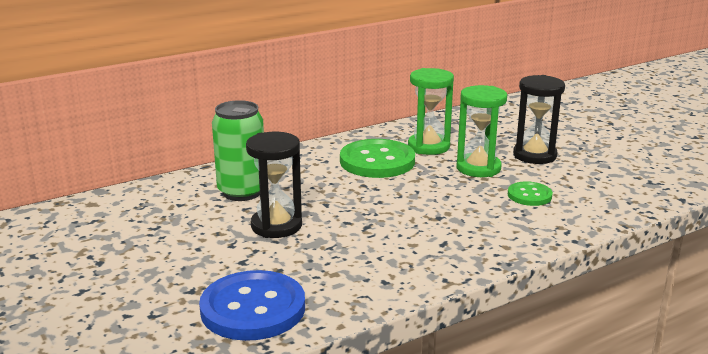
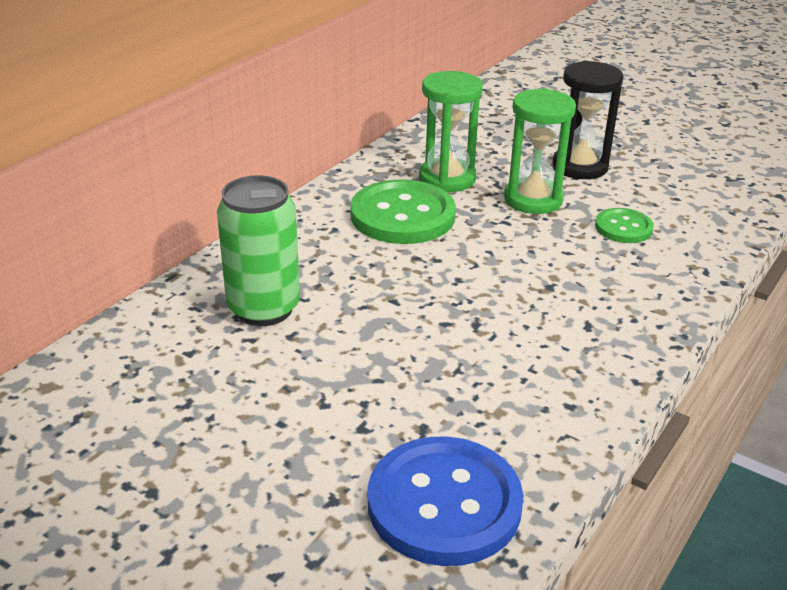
camera: 25 degrees left, 10 degrees up
black hourglass [246,132,302,238] -> none

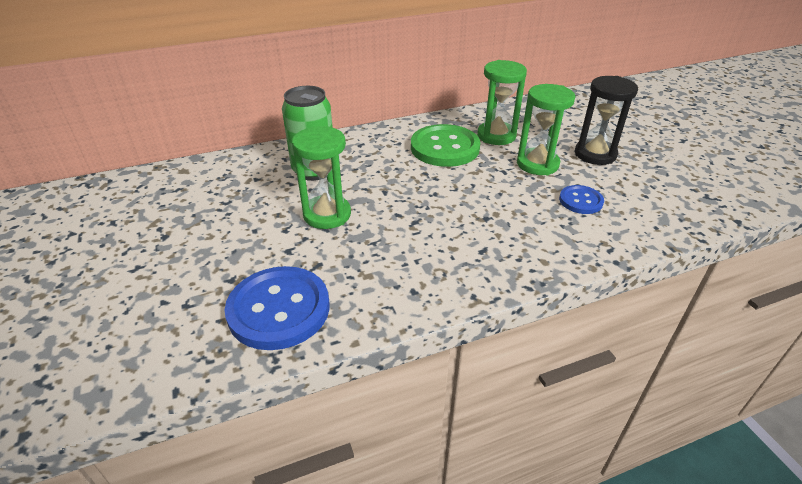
camera: 35 degrees right, 5 degrees up
green button [595,208,654,243] -> blue button [559,185,604,214]
none -> green hourglass [292,126,351,229]

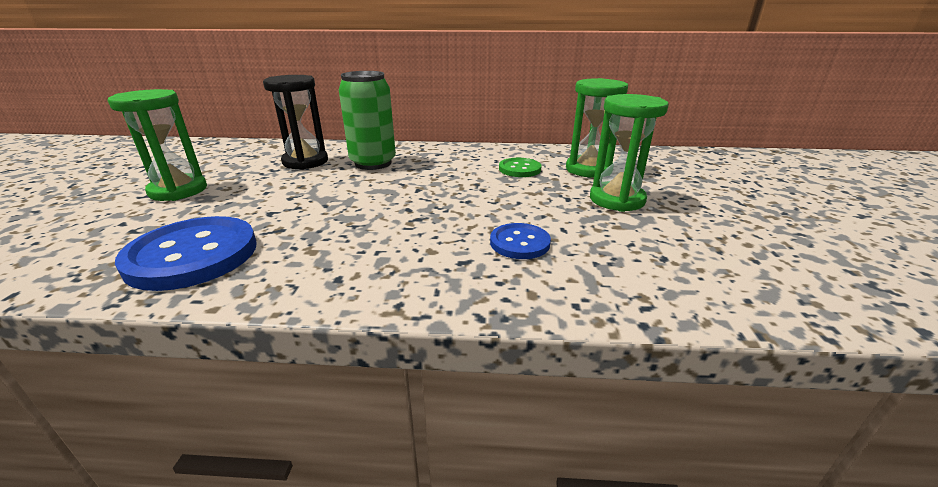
camera: 25 degrees right, 10 degrees down
green hourglass [292,126,351,229] -> green hourglass moved to [108,89,207,201]
green button [411,124,480,167] -> green button [499,158,542,177], size x0.53
blue button [559,185,604,214] -> blue button moved to [490,223,551,259]
black hourglass [575,76,638,165] -> black hourglass moved to [263,75,328,170]

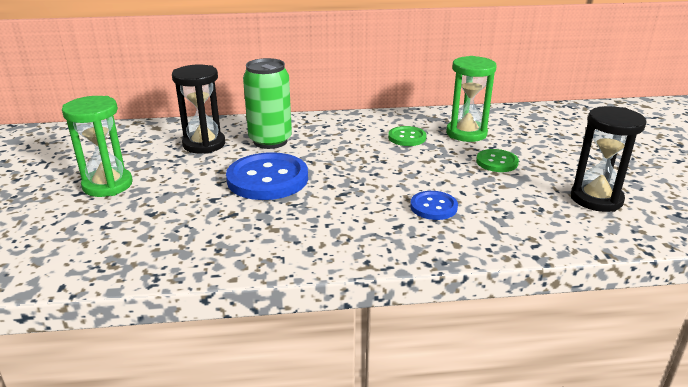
camera: 10 degrees left, 0 degrees up
blue button [115,216,257,291] -> blue button moved to [226,152,308,200]
green hourglass [590,94,669,212] -> green button [476,149,519,172]
none -> black hourglass [571,106,646,212]

